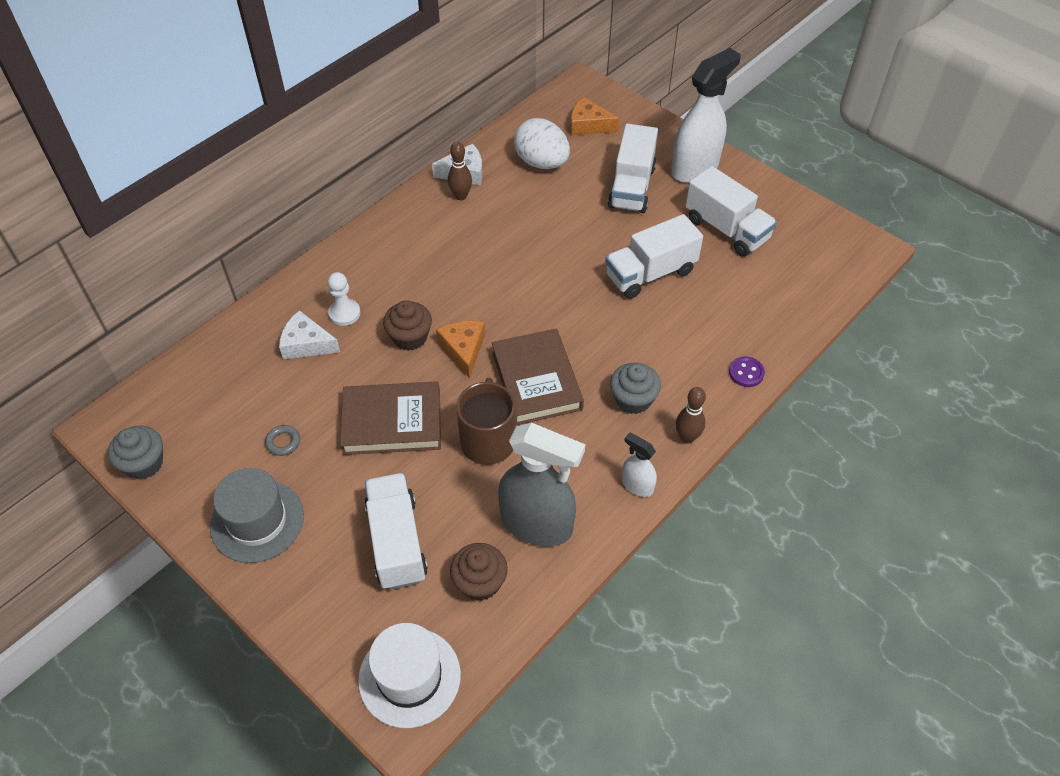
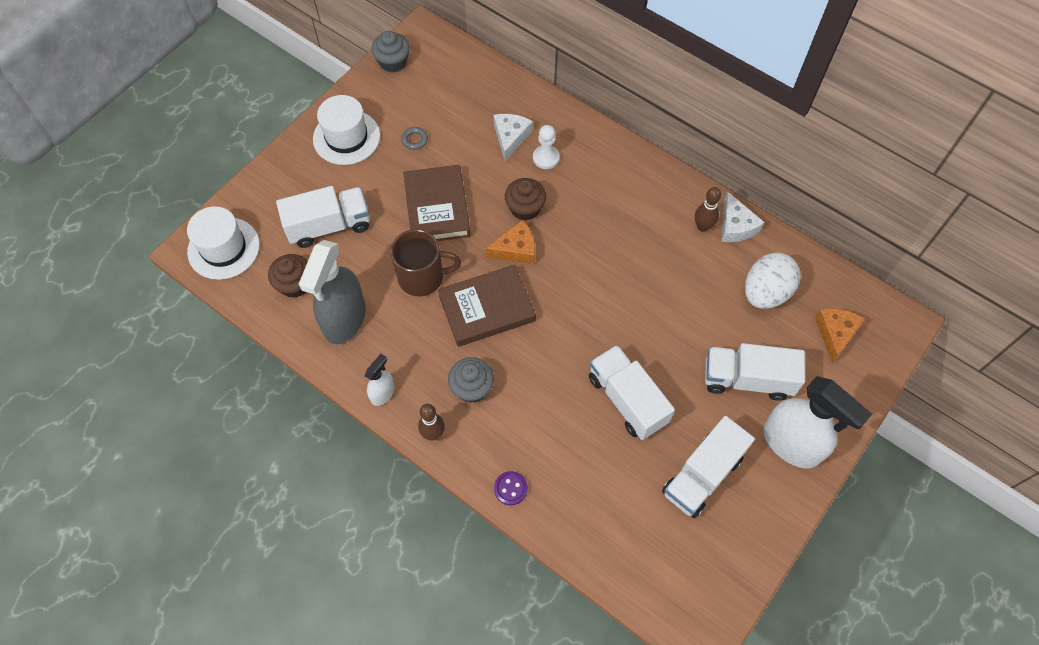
camera: 85 degrees right, 10 degrees up
grey hat [210,468,304,563] -> white hat [313,95,380,165]

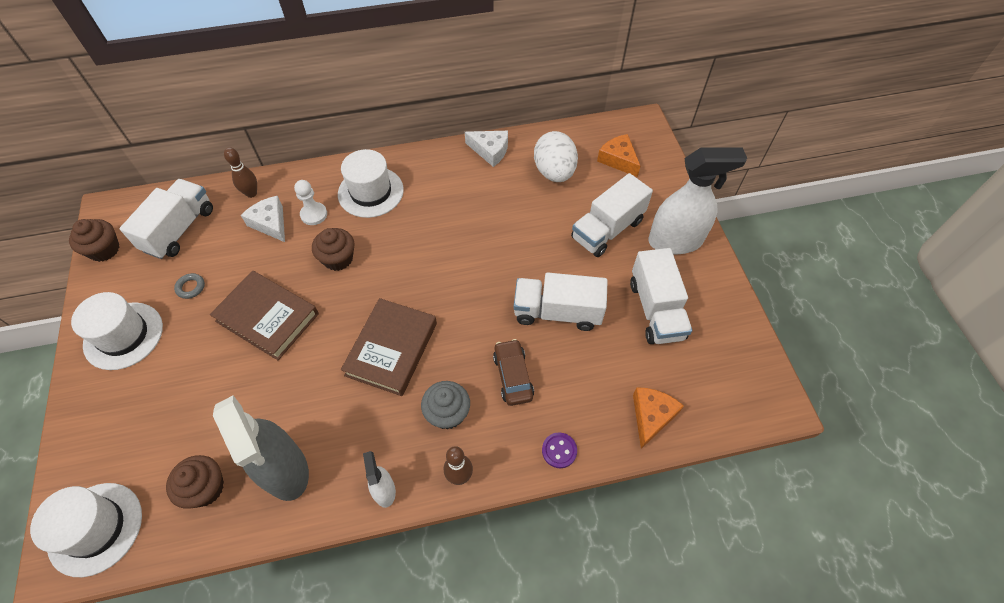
camera: 50 degrees left, 5 degrees down
white truck [276,186,370,248] -> white truck moved to [119,179,213,259]
grey cupcake [371,31,410,73] -> brown cupcake [69,219,120,262]
brown mug [390,229,461,297] -> none
orange cheese [485,220,535,264] -> orange cheese moved to [633,387,684,449]
brown bowling pin [695,187,721,232] -> brown bowling pin moved to [224,147,257,198]
none -> white hat [338,149,404,218]
none -> brown car [493,339,534,406]

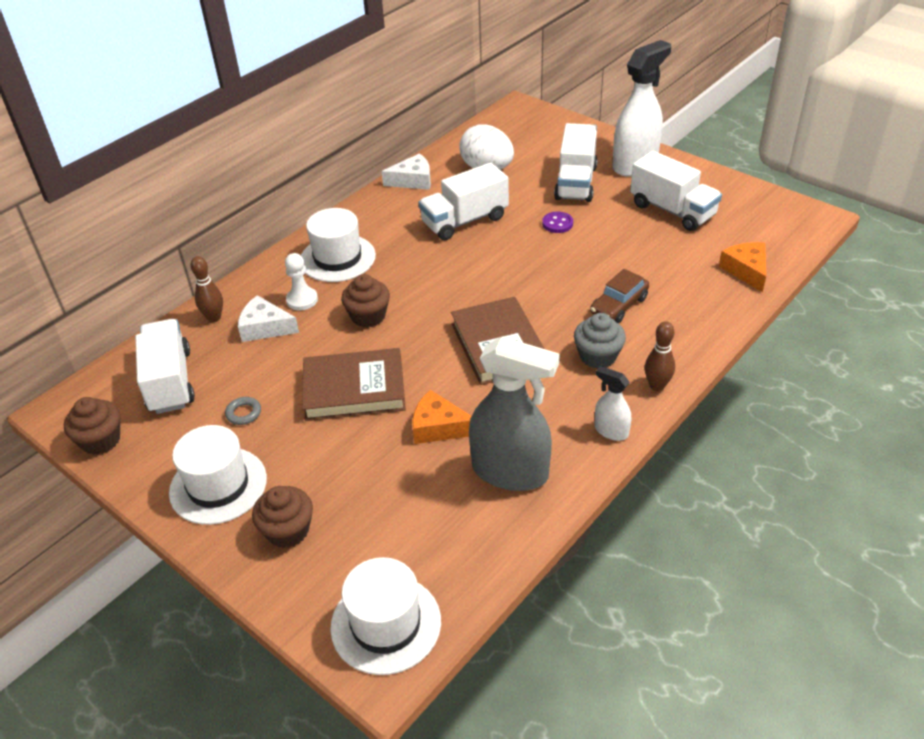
camera: 35 degrees left, 15 degrees down
brown cupcake [166,455,224,509] -> brown cupcake moved to [252,486,313,548]
brown car [493,339,534,406] -> brown car turned 90 degrees counterclockwise [590,269,649,323]
white truck [514,272,608,331] -> white truck moved to [418,162,509,240]
purple button [542,432,577,468] -> purple button moved to [542,212,573,233]
orange cheese [597,134,641,177] -> orange cheese moved to [412,390,472,444]

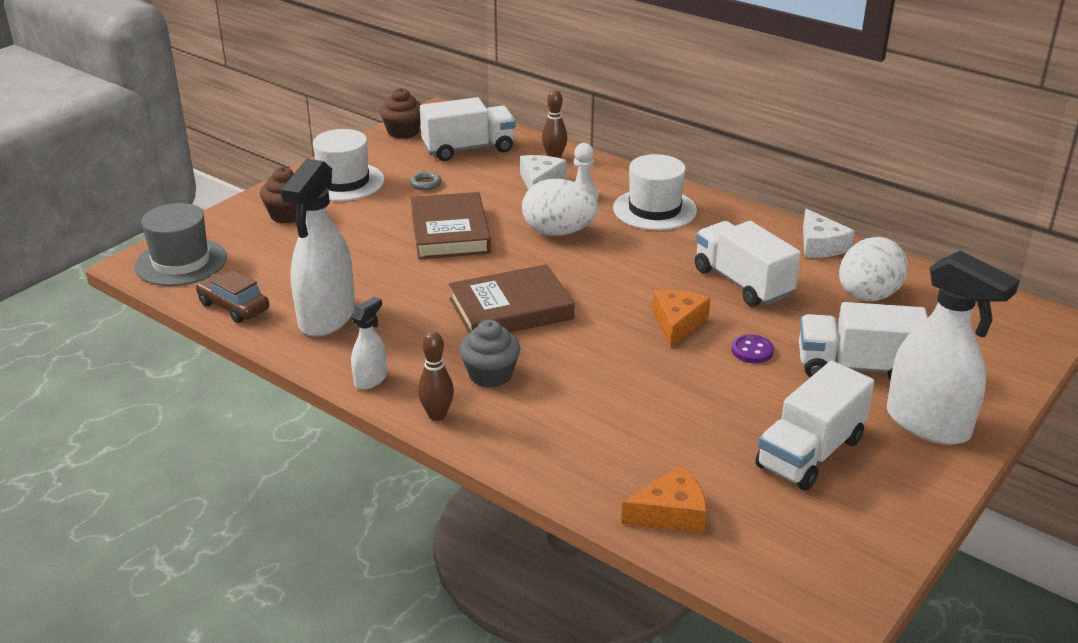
camera: 85 degrees right, 10 degrees down
white hat [330,557,441,675] -> grey hat [135,203,227,286]
brown cupcake [341,274,390,328] -> white egg [522,179,598,236]
orange cheese [412,390,472,444] -> orange cheese moved to [653,290,711,347]
grey spray bottle [469,337,560,491] -> white spray bottle [281,159,355,337]
brown car [590,269,649,323] -> brown car moved to [196,270,269,323]

